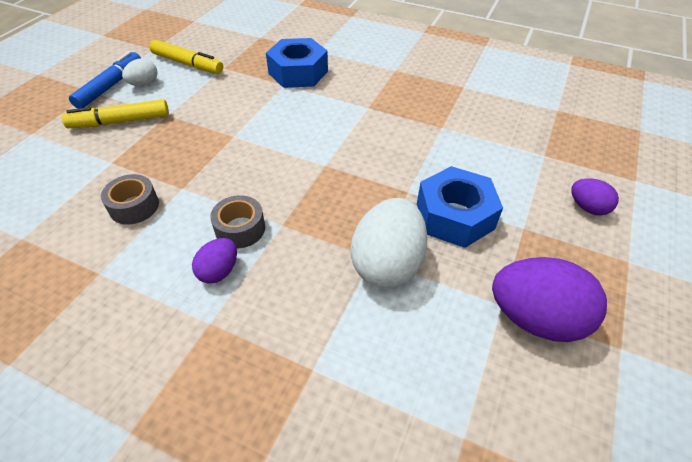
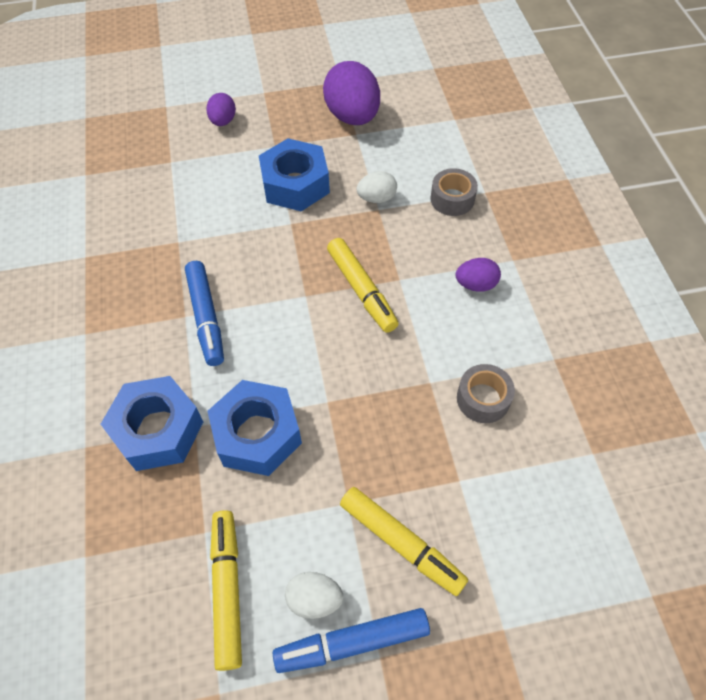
camera: 125 degrees left, 10 degrees up
grey tape [210,195,265,248] -> grey tape moved to [430,168,478,216]
white egg [351,198,428,288] -> white egg [357,171,397,203], size x0.52
none -> blue marker [185,261,224,366]
none -> blue nut [208,380,302,476]
none -> yellow marker [327,238,399,333]

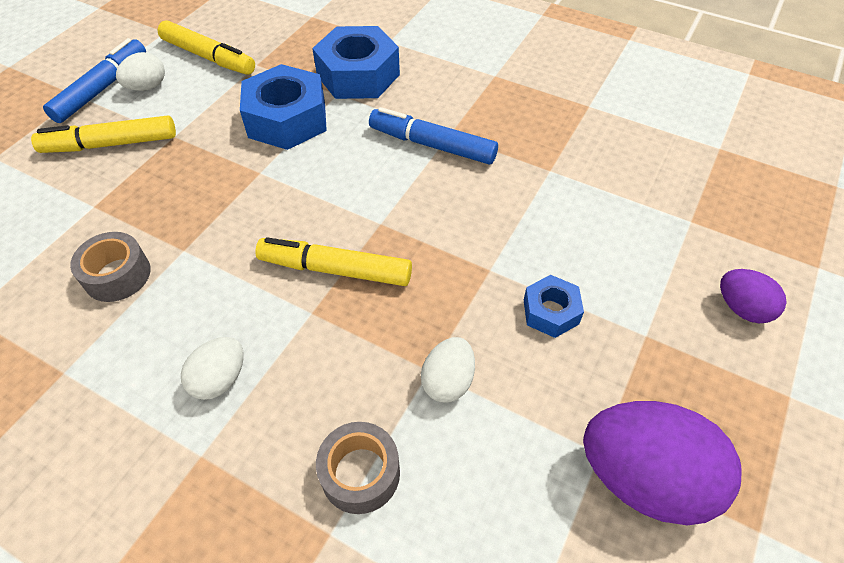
camera: 130 degrees right, 5 degrees down
blue nut [259,138,330,211] -> blue nut [524,275,584,338], size x0.53
purple egg [456,258,501,292] -> white egg [181,337,244,400]

